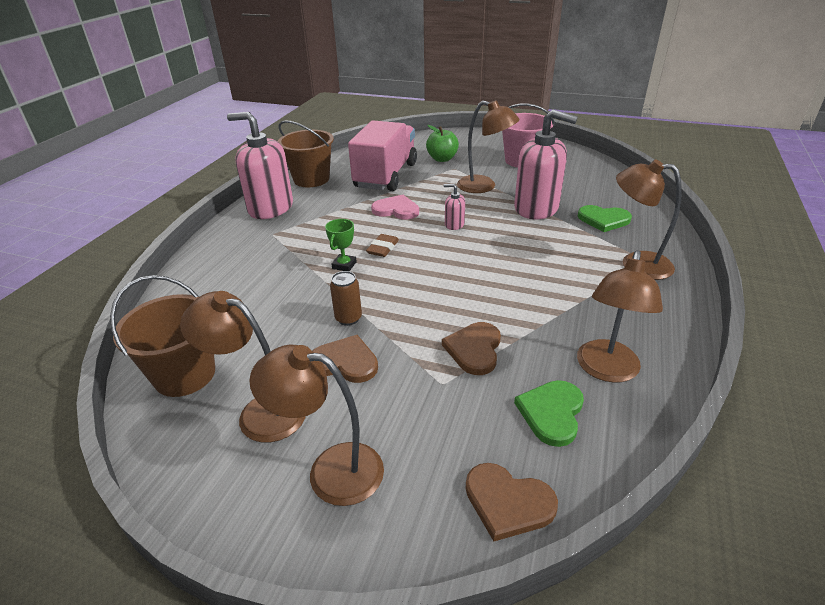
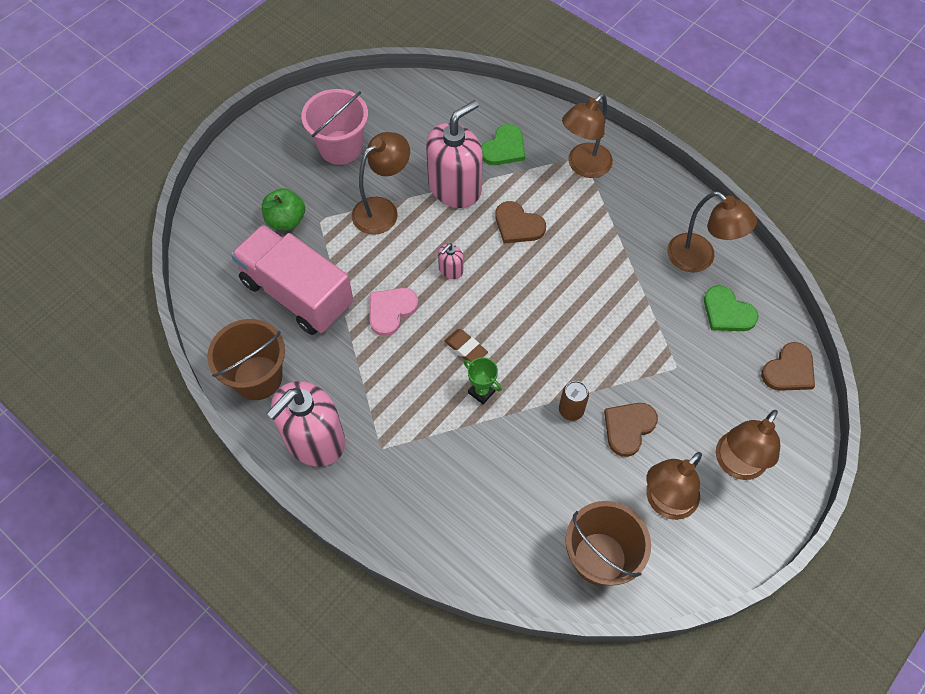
camera: 70 degrees left, 25 degrees up
brown heart [442,322,501,375] -> brown heart moved to [495,201,546,243]

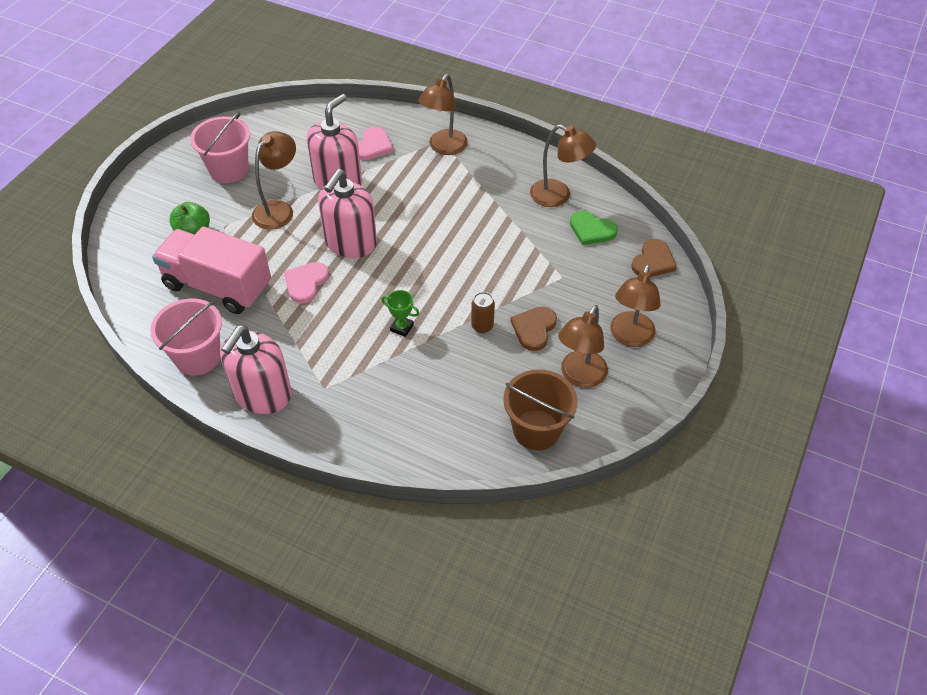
camera: 15 degrees left, 10 degrees down
brown bucket [207,319,285,400] -> pink bucket [150,298,222,376]
pink soap dispenser [438,243,463,279] -> pink soap dispenser [318,169,377,258], size x2.32
brown eraser [444,329,488,362] -> none
green heart [481,124,525,165] -> pink heart [358,127,393,160]
brown heart [495,201,546,243] -> none

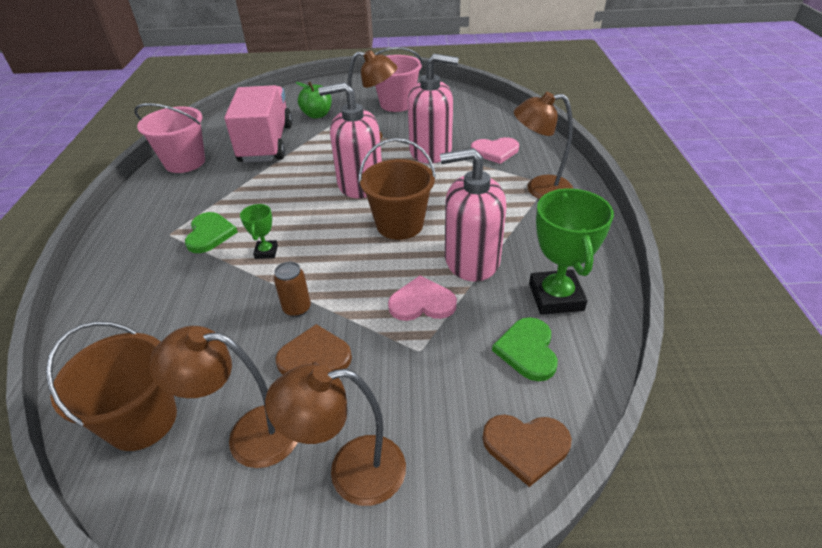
camera: 65 degrees right, 10 degrees down
pink soap dispenser [220,325,292,414] -> pink soap dispenser moved to [440,148,507,282]
pink heart [284,262,329,303] -> pink heart moved to [388,275,457,321]
brown lamp [530,124,596,207] -> green trophy [529,189,614,315]
none -> green heart [185,212,238,253]
none -> brown bucket [359,138,436,240]

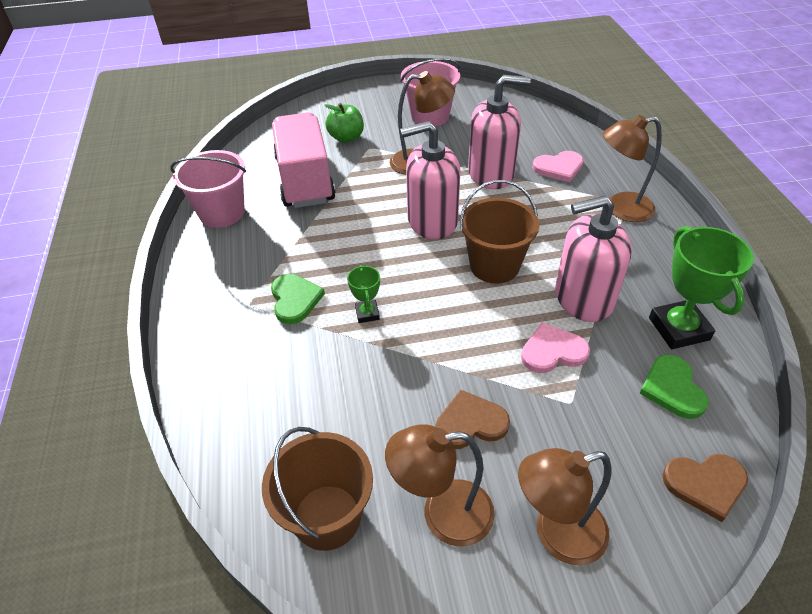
camera: 10 degrees left, 5 degrees up
brown can [274,262,311,317] -> none

